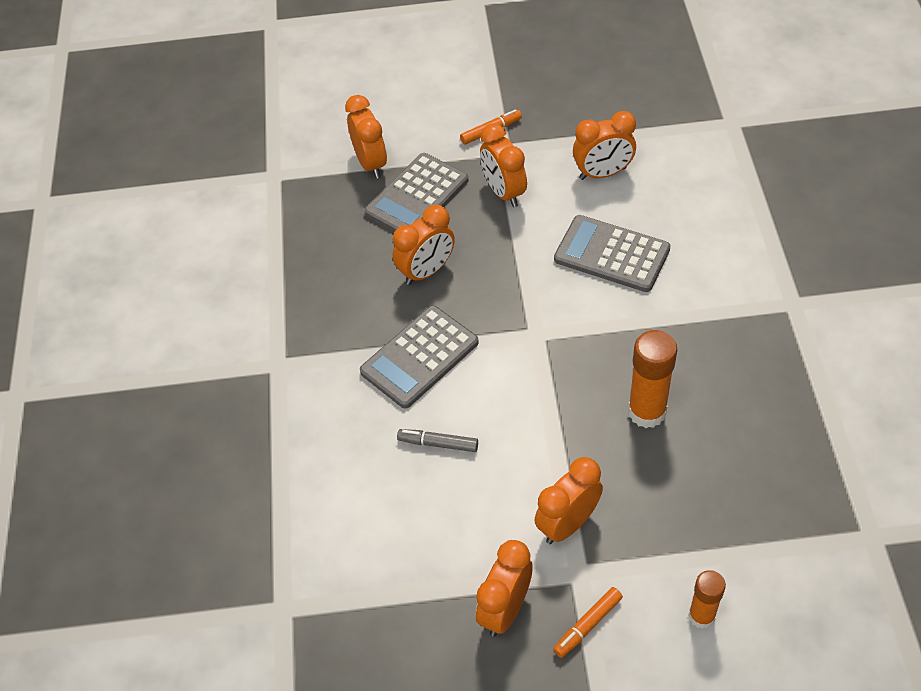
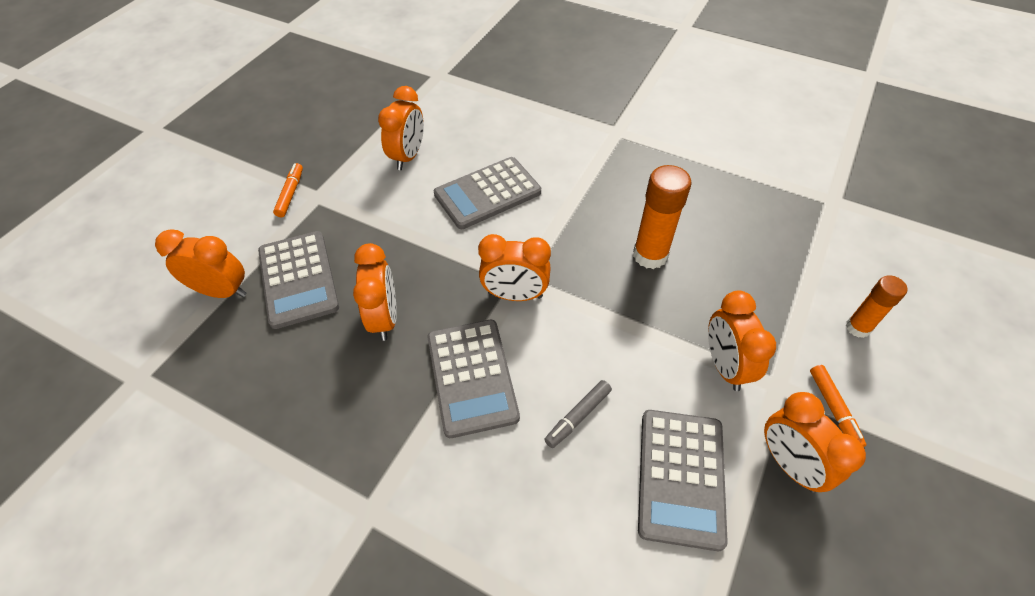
camera: 60 degrees left, 0 degrees up
orange clock [480,123,527,207] -> orange clock moved to [478,234,551,301]
none -> grey calculator [638,410,728,551]

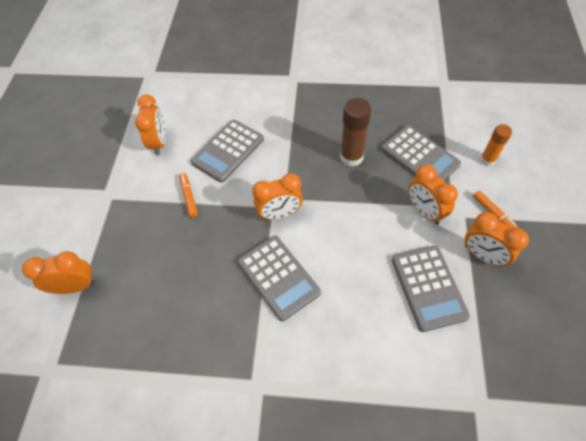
camera: 20 degrees left, 5 degrees up
grey calculator [258,231,339,329] -> grey calculator moved to [381,125,461,181]
orange marker [273,163,303,217] -> orange marker moved to [179,173,198,218]
orange clock [353,243,397,341] -> none
grey marker [544,380,612,448] -> none
orange glue stick [633,165,692,269] -> brown glue stick [340,98,371,167]

